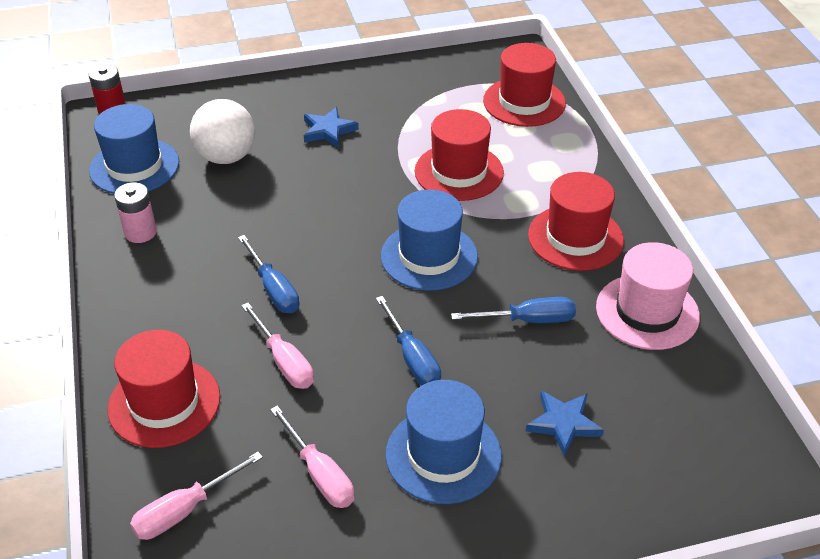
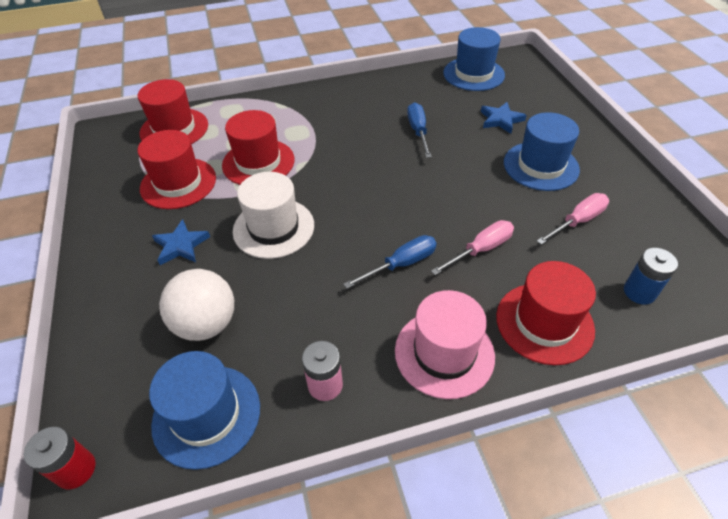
camera: 90 degrees left, 5 degrees up
pink screwdriver [130,452,263,540] -> blue battery [624,248,678,304]
blue screwdriver [376,296,441,386] -> none
blue hat [381,189,478,291] -> blue hat moved to [443,27,505,91]
red hat [528,172,624,271] -> red hat moved to [138,130,216,209]
pink hat [596,242,700,350] -> pink hat moved to [395,290,495,399]
none -> white hat [233,172,314,259]

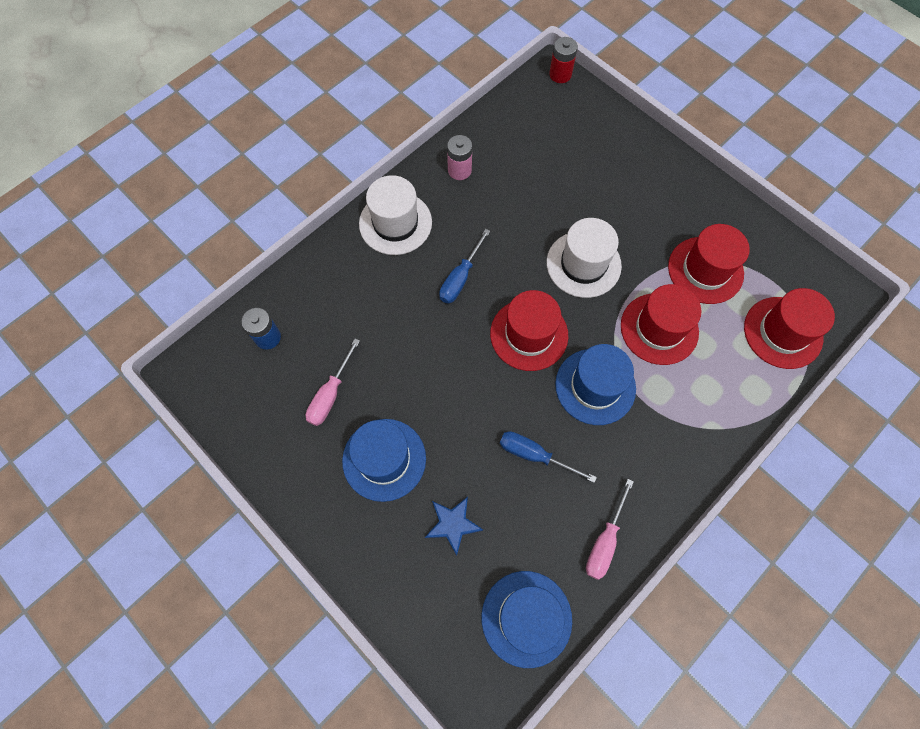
camera: 150 degrees right, 20 degrees up
blue hat [149,351,260,470] -> blue hat moved to [555,344,636,425]
blue star [152,219,210,265] -> none
white ball [159,269,234,341] -> none
pink hat [395,290,495,399] -> white hat [359,175,432,255]
blue screwdriver [407,102,432,158] -> blue screwdriver turned 150 degrees clockwise [500,431,597,483]
pink screwdriver [431,220,514,275] -> pink screwdriver moved to [586,479,634,580]
red hat [496,261,596,365] -> red hat moved to [490,290,568,371]

